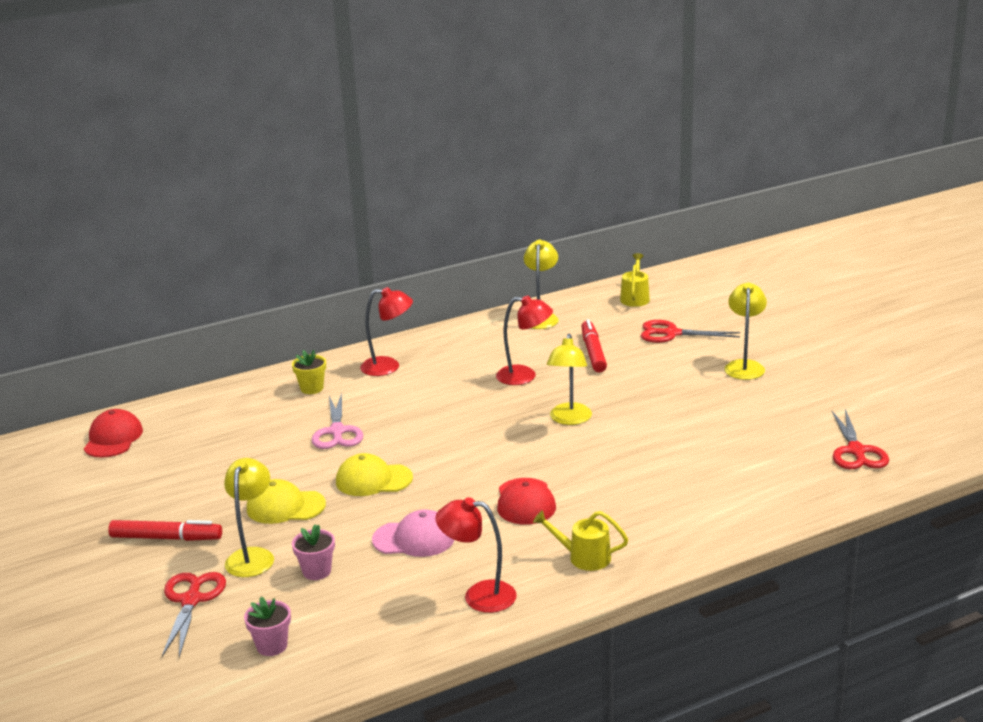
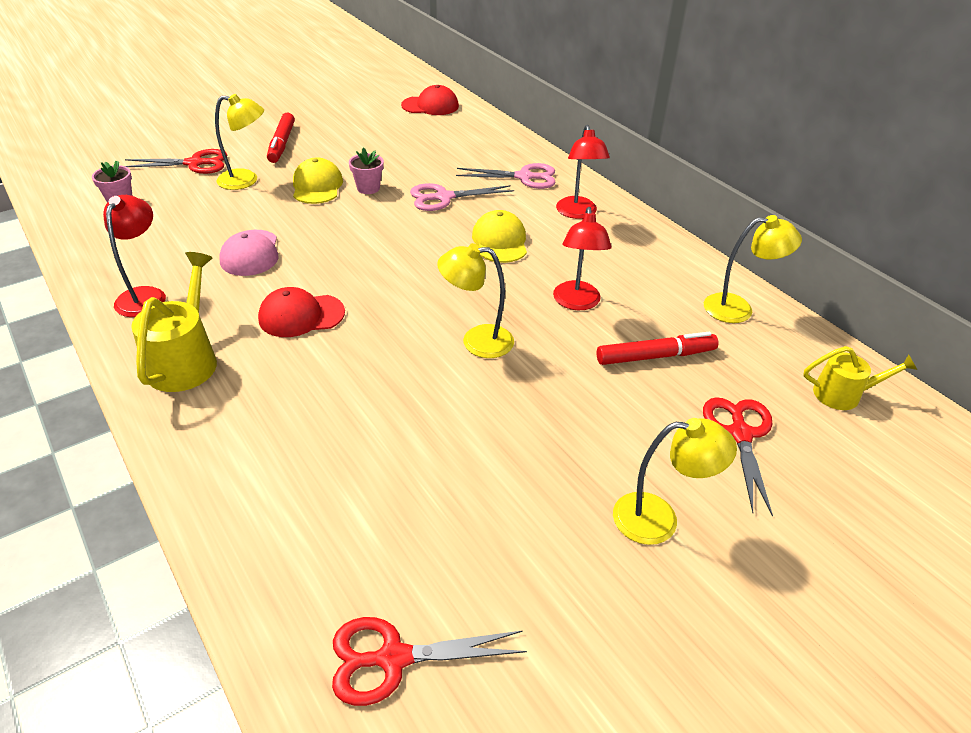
camera: 80 degrees right, 15 degrees up
yellow flower pot [292,350,326,394] -> pink scissors [456,163,556,189]
pink flower pot [292,524,335,580] -> pink flower pot moved to [349,147,384,194]
yellow cap [336,453,413,496] -> yellow cap moved to [472,210,527,263]
yellow watering can [533,510,628,571] -> yellow watering can [131,252,217,392], size x1.56

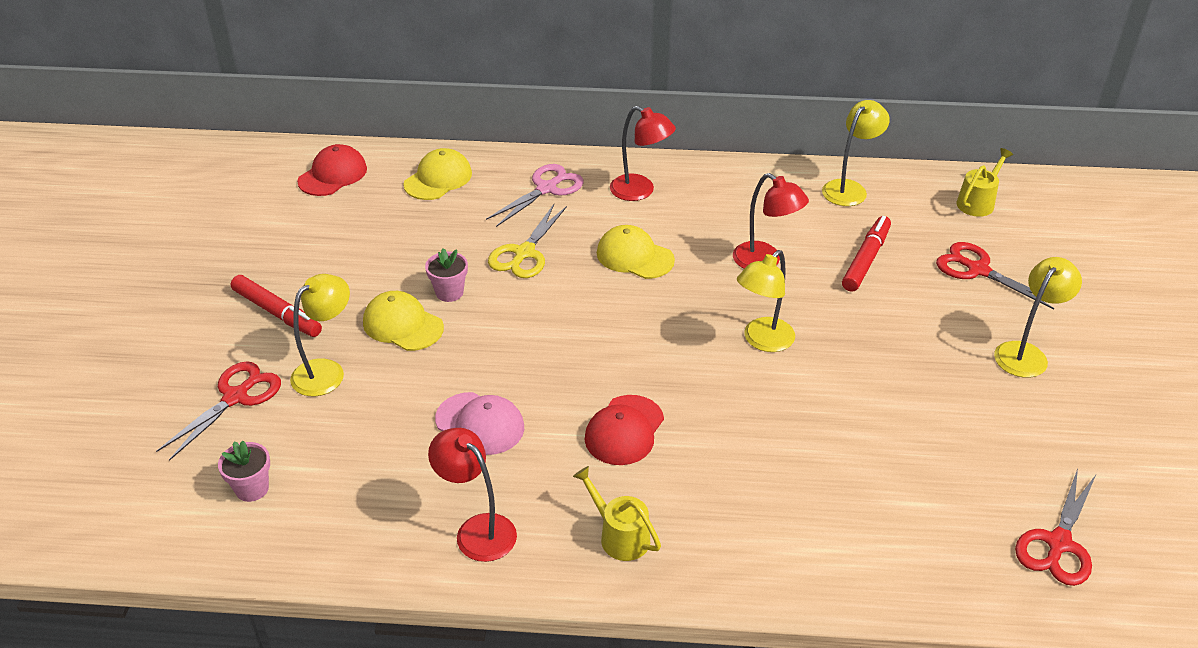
camera: 50 degrees left, 0 degrees up
yellow watering can [131,252,217,392] -> yellow watering can [573,466,661,561], size x0.64
pink scissors [410,183,514,211] -> yellow scissors [488,204,567,278]
none -> yellow cap [403,148,472,200]

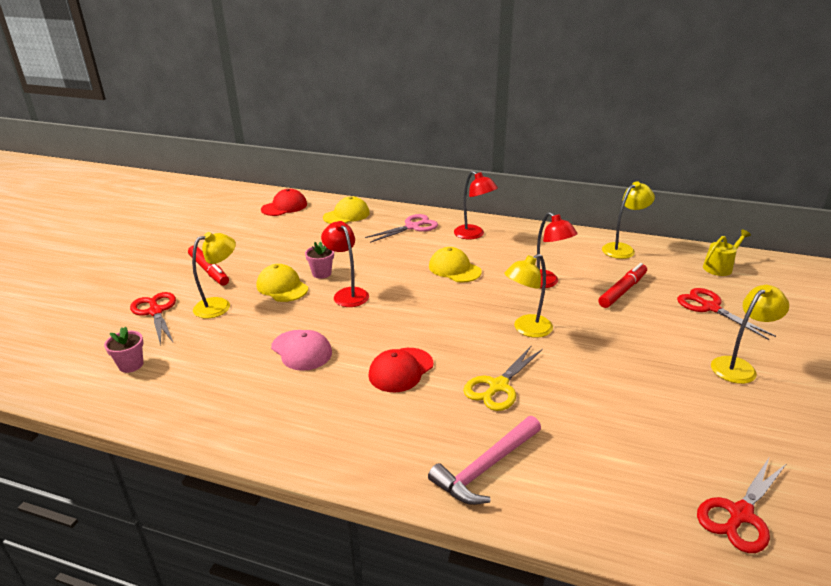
camera: 15 degrees right, 10 degrees down
red scissors [156,361,281,461] -> red scissors turned 75 degrees counterclockwise [130,292,176,346]
red lamp [428,428,517,562] -> red lamp moved to [321,221,369,307]
yellow scissors [488,204,567,278] -> yellow scissors moved to [463,346,543,411]
yellow watering can [573,466,661,561] -> none
none -> pink hammer [428,416,541,505]

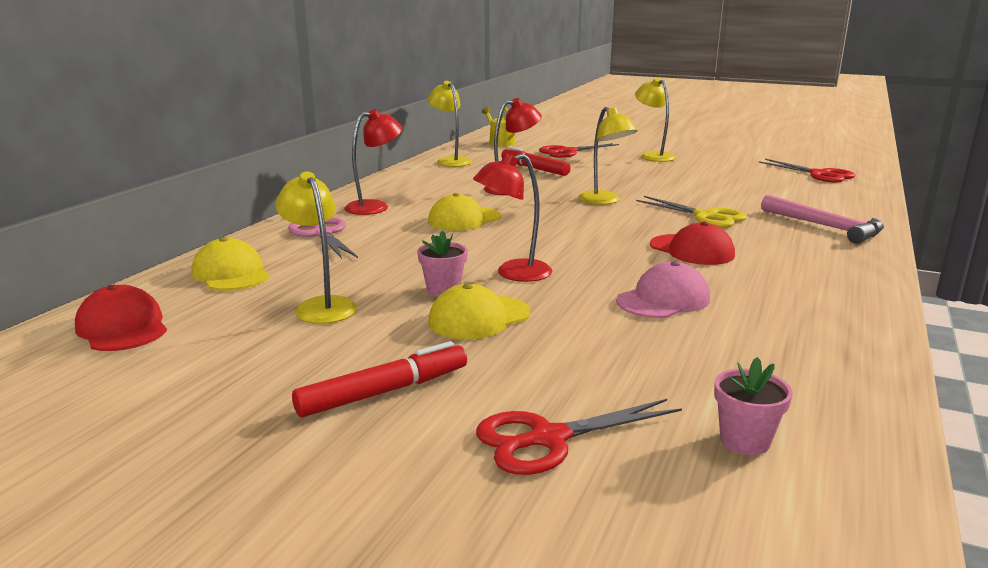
camera: 85 degrees left, 10 degrees down
yellow lamp [192,232,236,318] -> yellow lamp moved to [275,171,357,324]

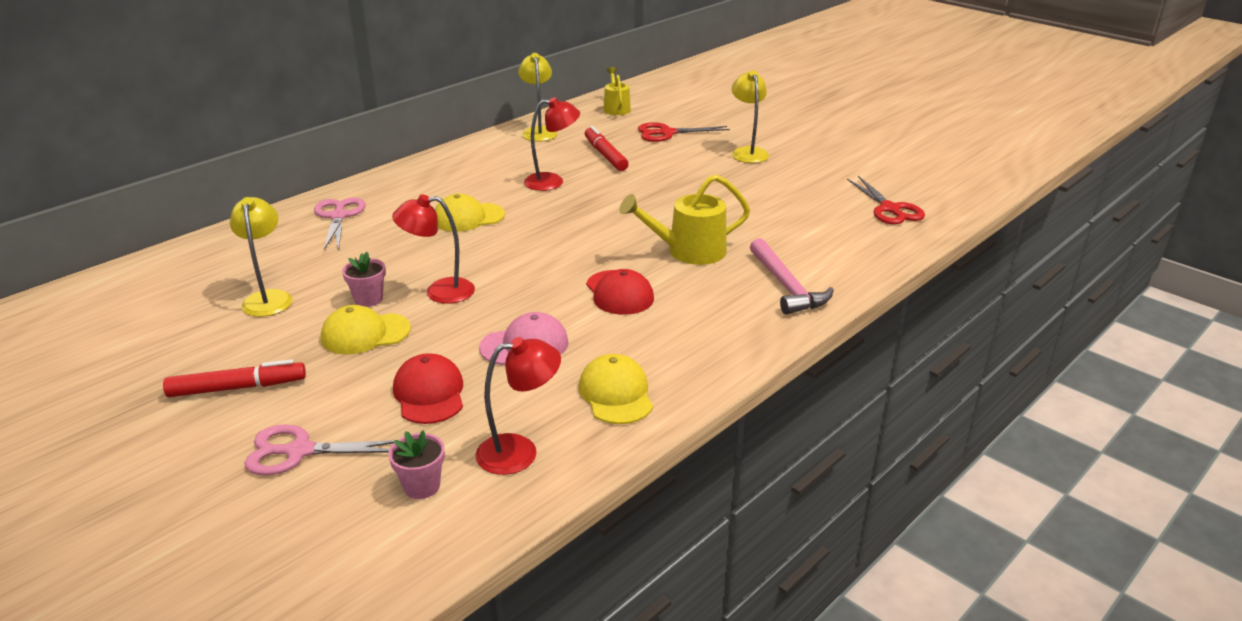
camera: 20 degrees right, 10 degrees up
red cap [75,285,167,351] -> red cap moved to [393,353,463,424]
yellow cap [191,237,270,291] -> yellow cap moved to [579,354,653,424]
red lamp [344,109,402,215] -> red lamp moved to [475,337,561,475]
red scissors [476,399,682,475] -> pink scissors [244,424,395,475]
yellow lamp [578,107,638,205] -> none
yellow scissors [636,196,747,227] -> yellow watering can [619,174,750,265]

